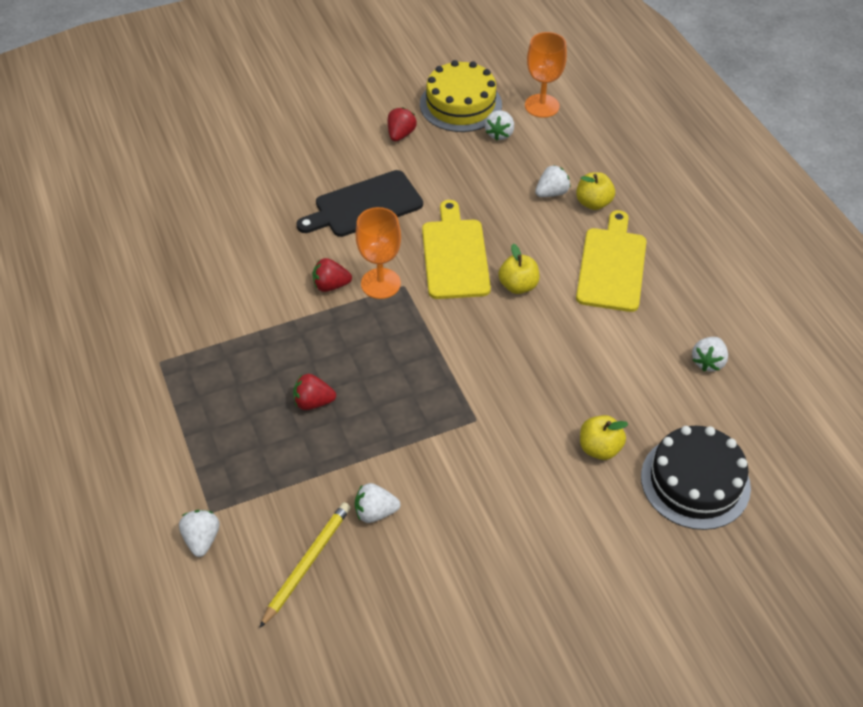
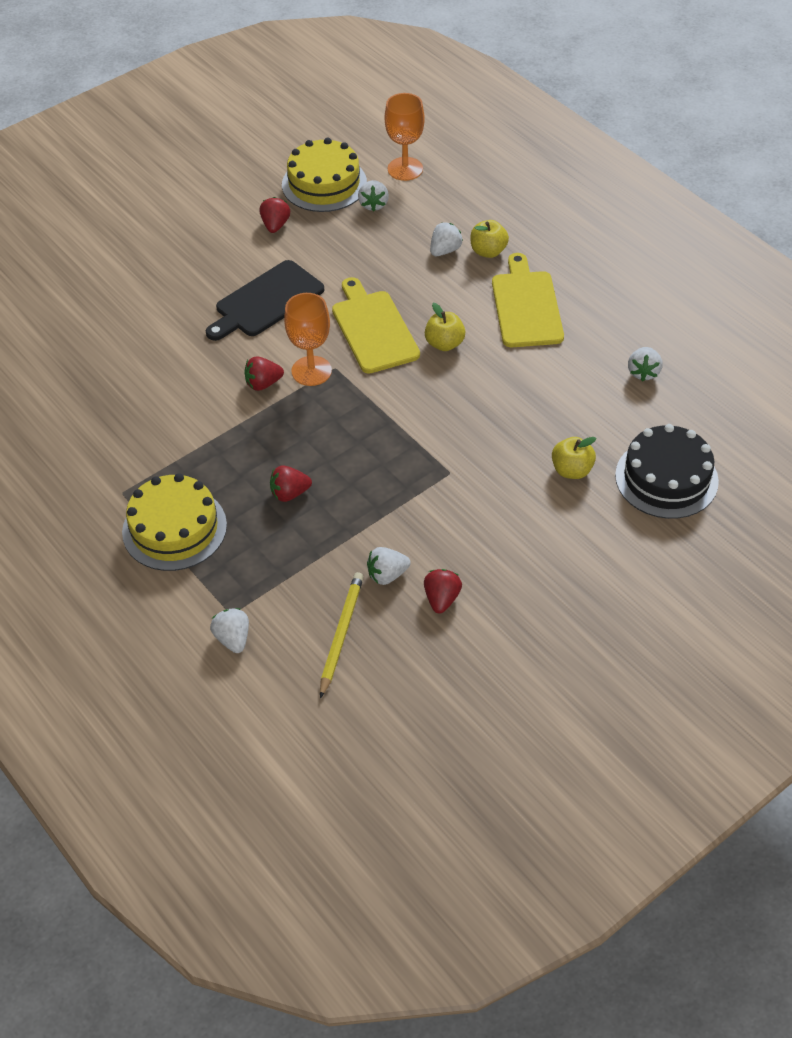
camera: 15 degrees left, 0 degrees up
none -> yellow cake [122,473,227,571]
none -> red strawberry [424,569,462,614]

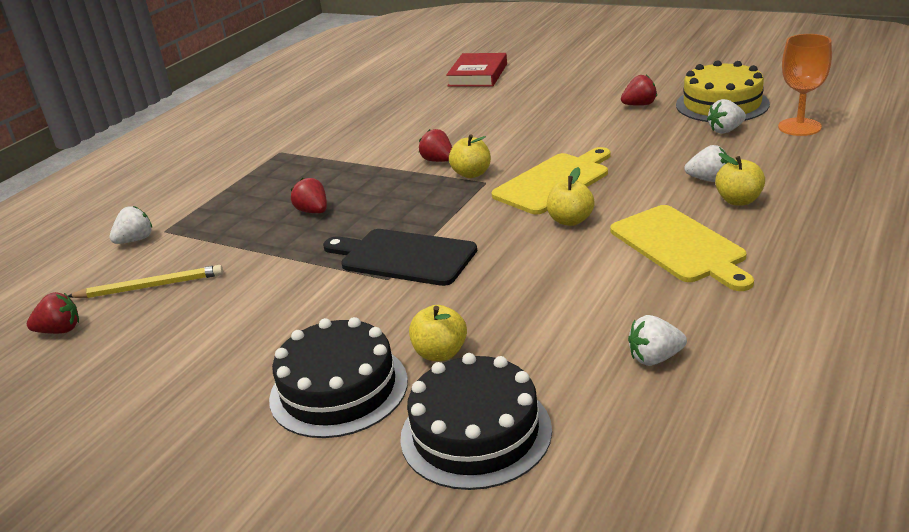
camera: 70 degrees right, 20 degrees down
yellow cake [122,473,227,571] -> none
black cutting board [206,260,324,341] -> black cutting board moved to [323,229,477,286]
orange goblet [284,293,332,386] -> yellow apple [449,134,491,178]
white strawberry [367,547,411,585] -> none
red strawberry [424,569,462,614] -> red strawberry moved to [27,292,79,334]
yellow cutting board [492,253,564,347] -> yellow cutting board turned 90 degrees clockwise [610,205,754,291]
none -> black cake [269,317,408,438]
none -> red book [446,53,507,86]

